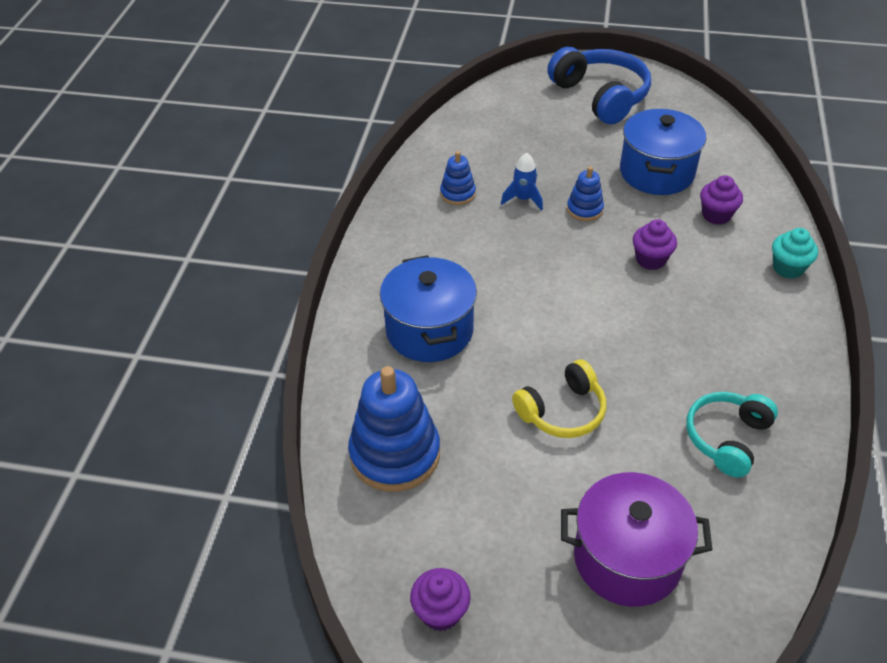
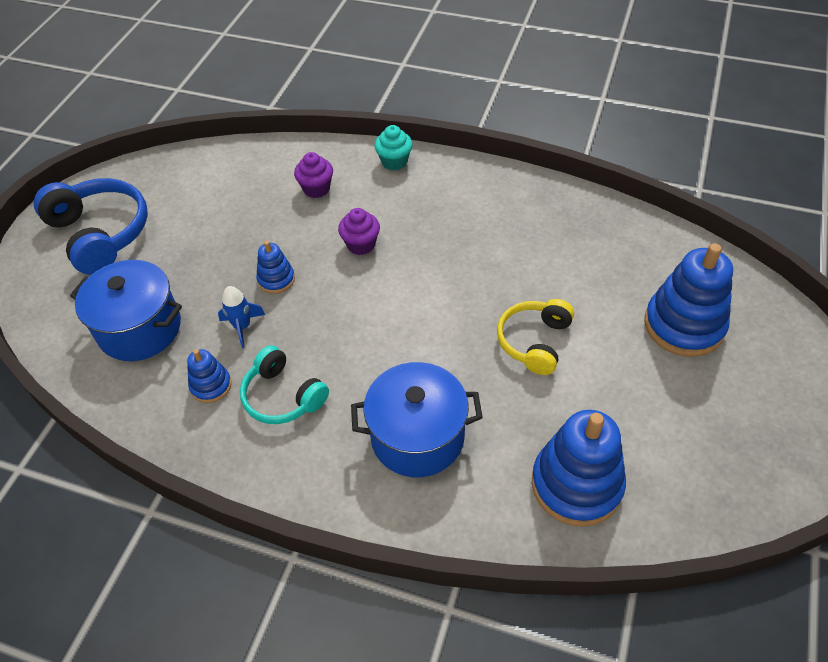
camera: 80 degrees left, 5 degrees up
purple cupcake [410,568,471,631] -> none
yellow headphones [512,359,606,438] -> yellow headphones turned 135 degrees counterclockwise [497,299,574,375]
blue headphones [547,47,651,124] -> blue headphones turned 75 degrees clockwise [34,178,148,275]
purple pot [561,472,712,607] -> blue stacking toy [644,243,733,357]
blue pot [620,109,706,195] -> blue pot moved to [70,260,182,361]
turquoise headphones [686,392,778,478] -> turquoise headphones moved to [240,345,329,424]

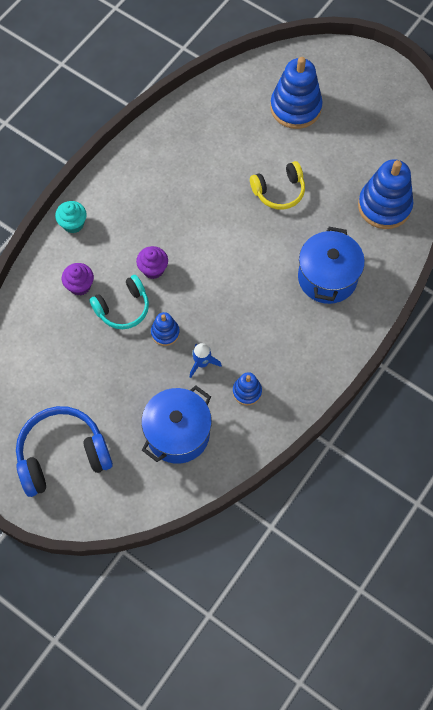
camera: 75 degrees left, 15 degrees up
turquoise headphones [240,345,329,424] -> turquoise headphones moved to [89,275,149,329]
yellow headphones [497,299,574,375] -> yellow headphones turned 60 degrees counterclockwise [250,161,305,210]

